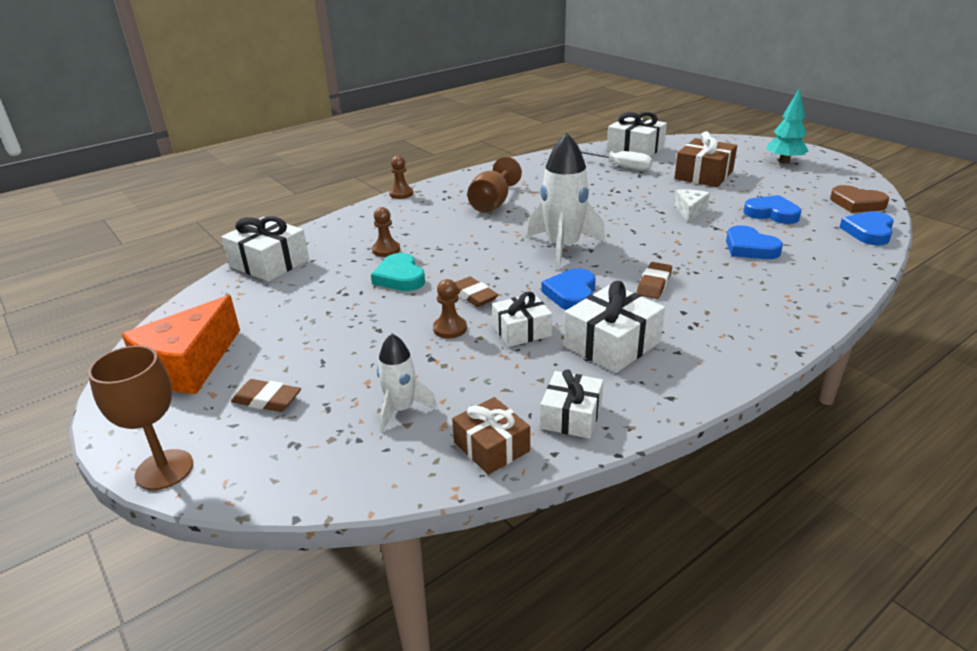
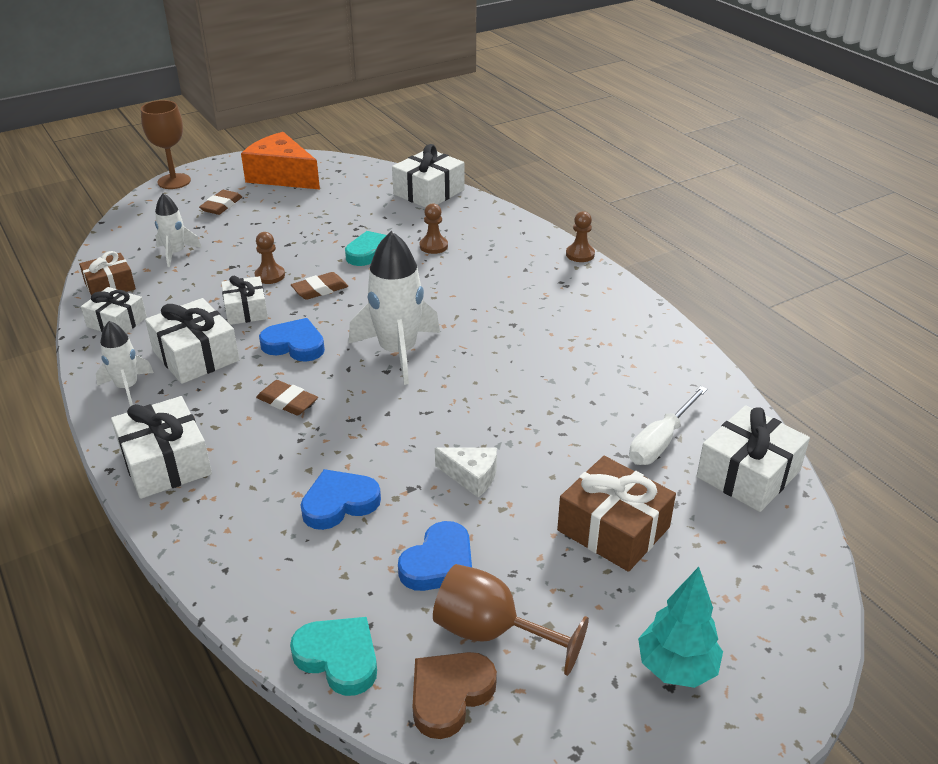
camera: 95 degrees right, 5 degrees up
brown goblet [467,157,522,213] -> brown goblet moved to [433,564,589,676]
blue heart [839,212,894,245] -> turquoise heart [290,617,377,696]
none -> white rocket [96,321,154,406]
none -> white gift [111,396,212,499]

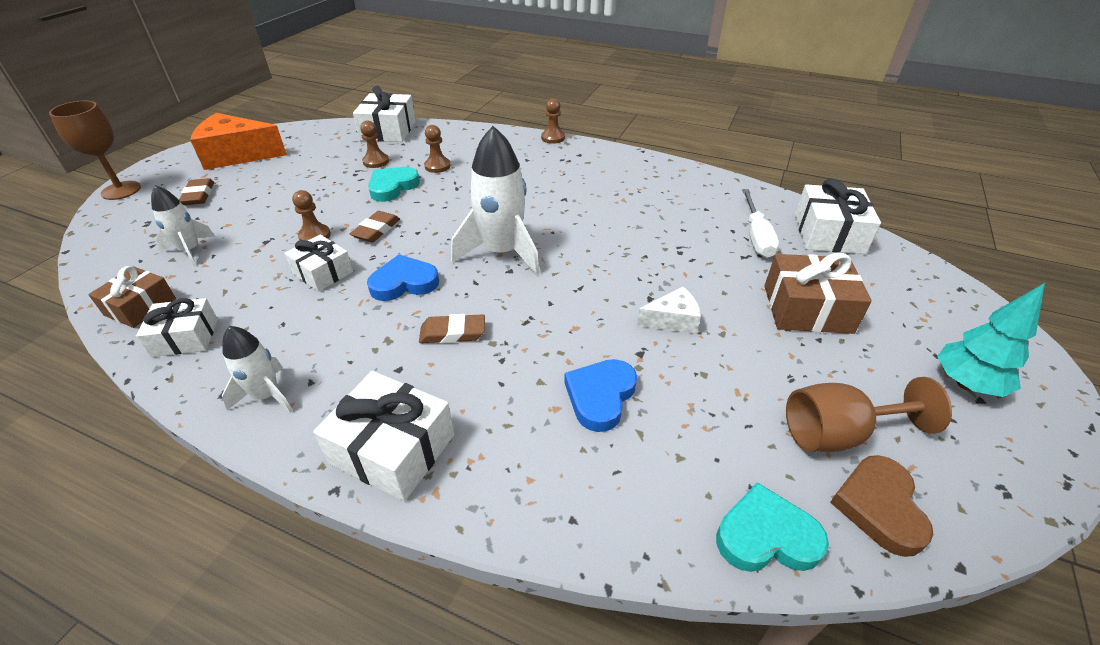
camera: 35 degrees left, 5 degrees up
white gift [145,298,239,384] -> none
blue heart [398,521,472,591] -> none
none -> brown pawn [360,121,389,168]

